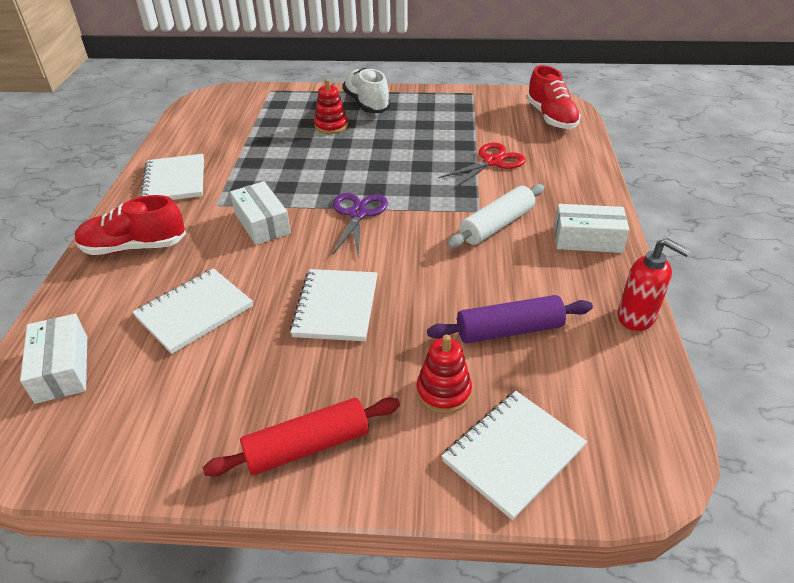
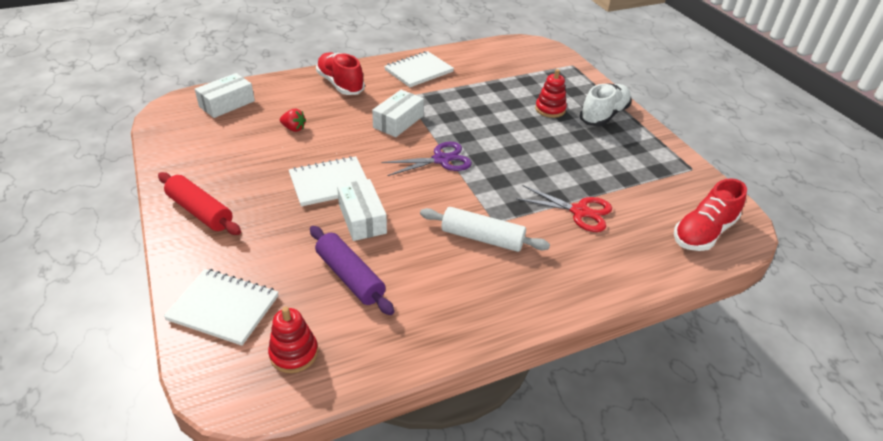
camera: 60 degrees right, 0 degrees up
white notebook [132,268,253,354] -> red strawberry [280,109,306,132]
red stacking toy [417,335,472,414] -> red stacking toy moved to [268,307,318,373]
white box [554,204,629,253] -> white box moved to [337,179,387,241]
red soap dispenser [618,238,691,331] -> none

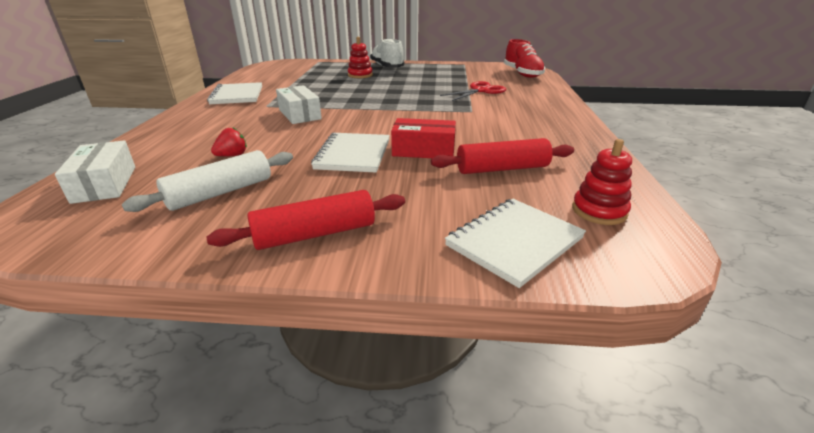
camera: 60 degrees left, 10 degrees down
purple rolling pin [310,226,394,315] -> red rolling pin [431,138,574,174]
red shoe [316,52,365,95] -> none
white box [337,179,387,241] -> red box [391,118,456,158]
purple scissors [382,142,472,176] -> none
white rolling pin [420,207,550,252] -> white rolling pin moved to [122,150,293,212]

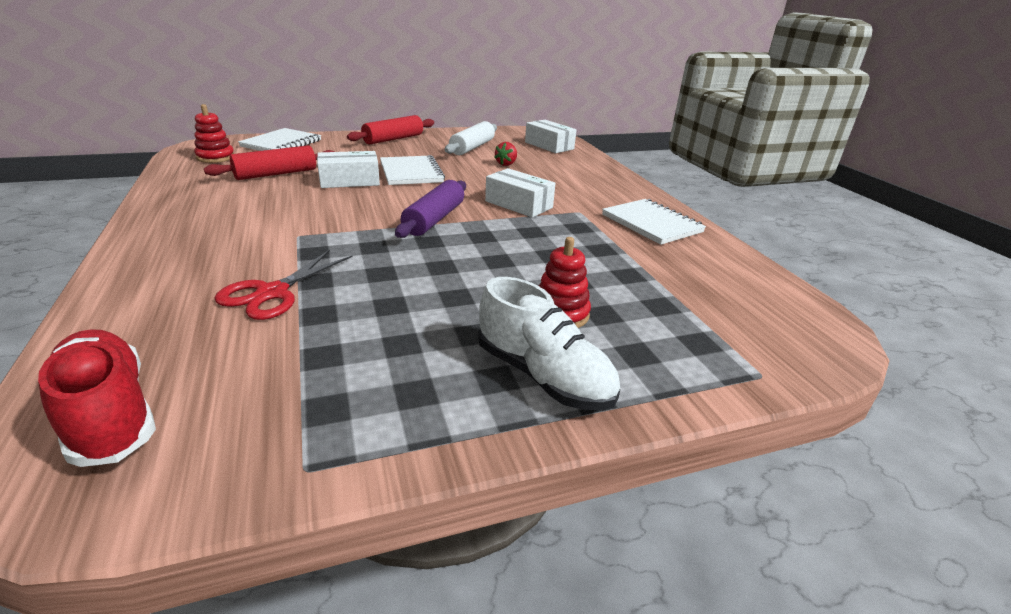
camera: 155 degrees right, 0 degrees up
red box [391,118,456,158] -> white box [317,151,380,188]
none -> purple rolling pin [395,180,466,238]

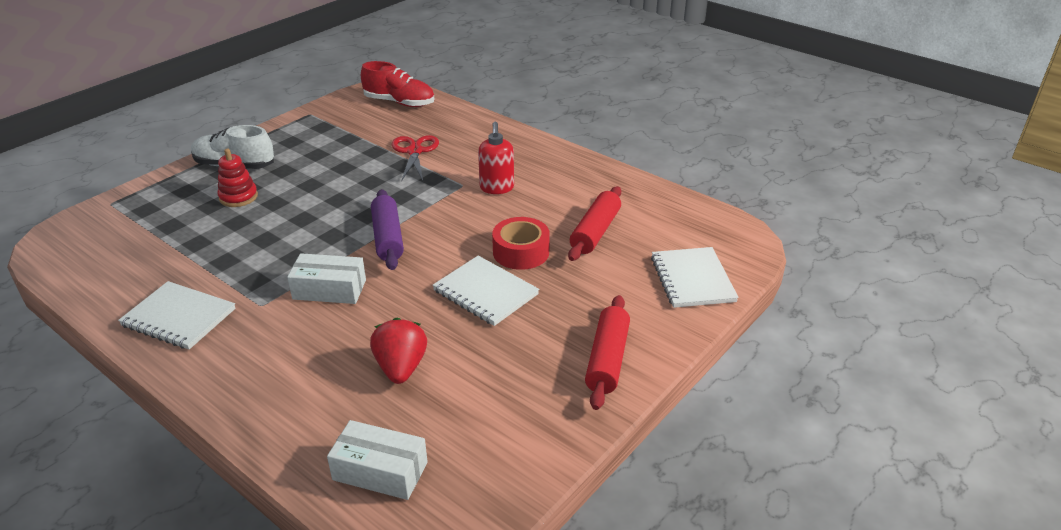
camera: 150 degrees right, 5 degrees up
red stacking toy [194,104,234,163] -> none
white box [317,151,380,188] -> red tape [492,217,550,270]
white rolling pin [445,121,497,155] -> none
red strawberry [494,142,517,166] -> red strawberry [370,317,427,384], size x1.66
none -> red soap dispenser [478,122,514,194]

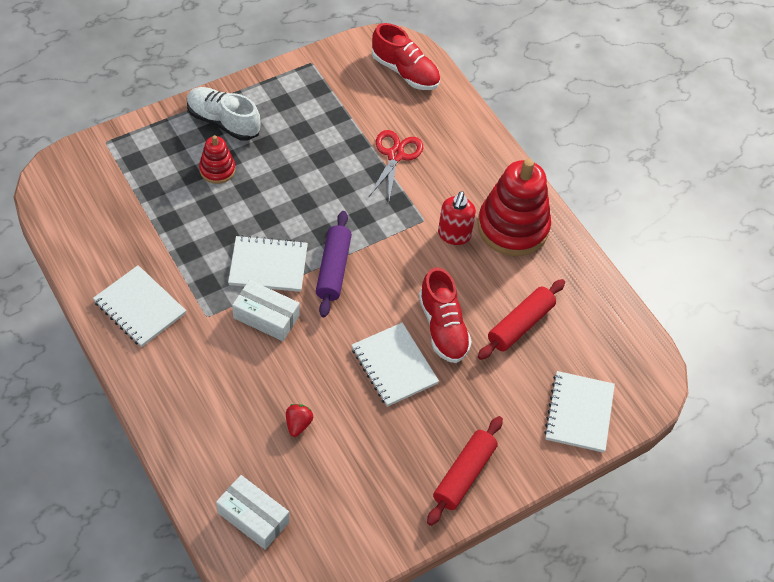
camera: 15 degrees right, 20 degrees up
red strawberry [370,317,427,384] -> red strawberry [286,404,313,437], size x0.60
red tape [492,217,550,270] -> red shoe [419,267,472,363]
none -> white notebook [228,235,308,292]
none -> red stacking toy [477,159,551,256]

